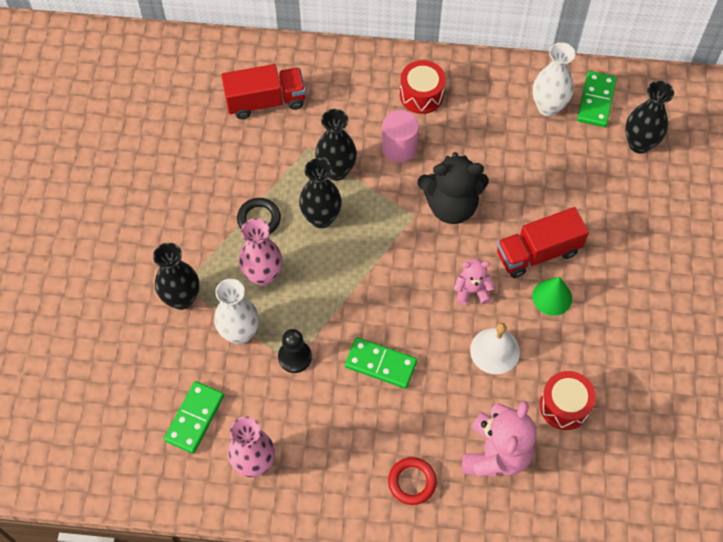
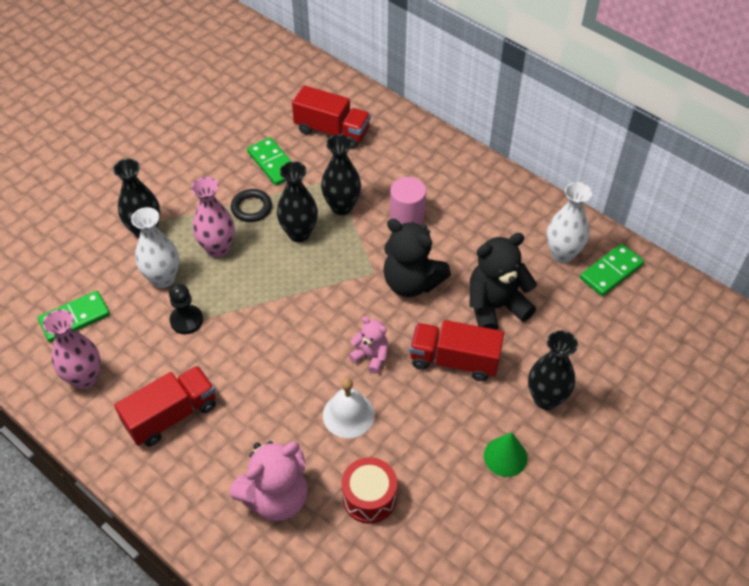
camera: 35 degrees right, 10 degrees down
green domino [345,337,417,389] -> green domino moved to [247,137,292,186]
red ring [388,457,437,505] -> none
red drum [400,60,446,114] -> none
green cone [532,277,572,316] -> green cone moved to [484,432,528,477]
black vase [625,81,674,154] -> black vase moved to [528,330,578,410]
none -> red truck [114,366,216,447]
none -> black teddy bear [469,233,537,330]

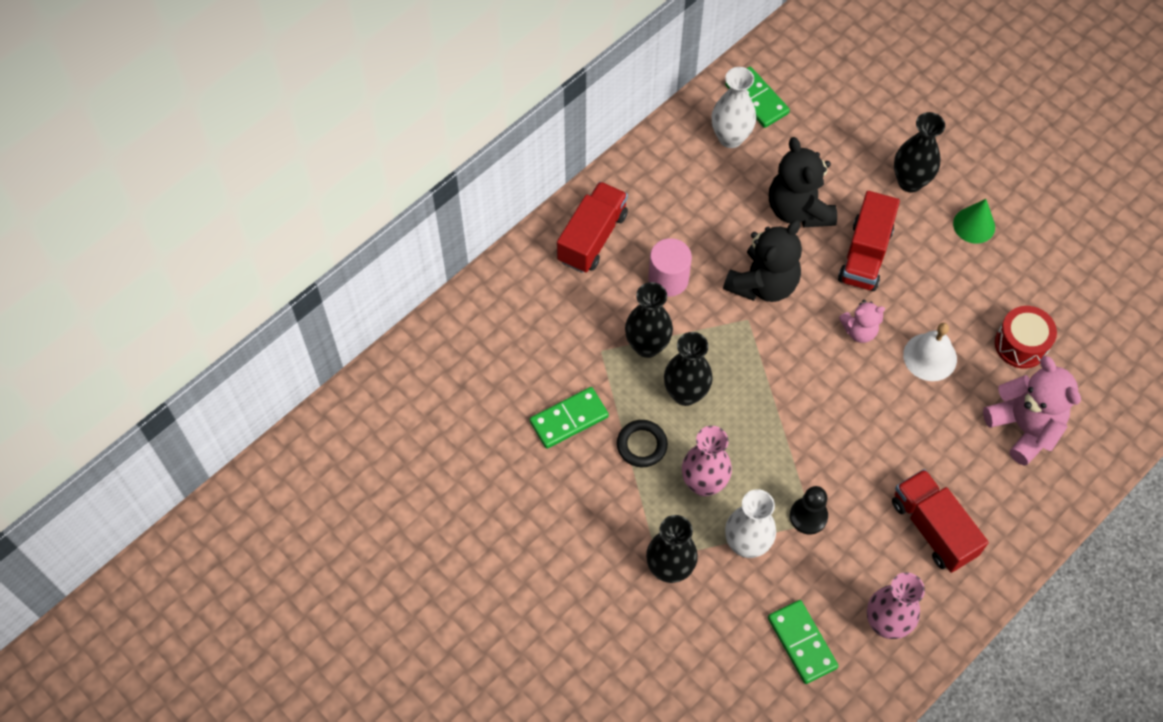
camera: 85 degrees left, 10 degrees up
red truck [292,85,371,149] -> red truck moved to [557,181,628,273]
pink teddy bear [349,316,388,374] -> pink teddy bear turned 135 degrees counterclockwise [839,300,885,343]

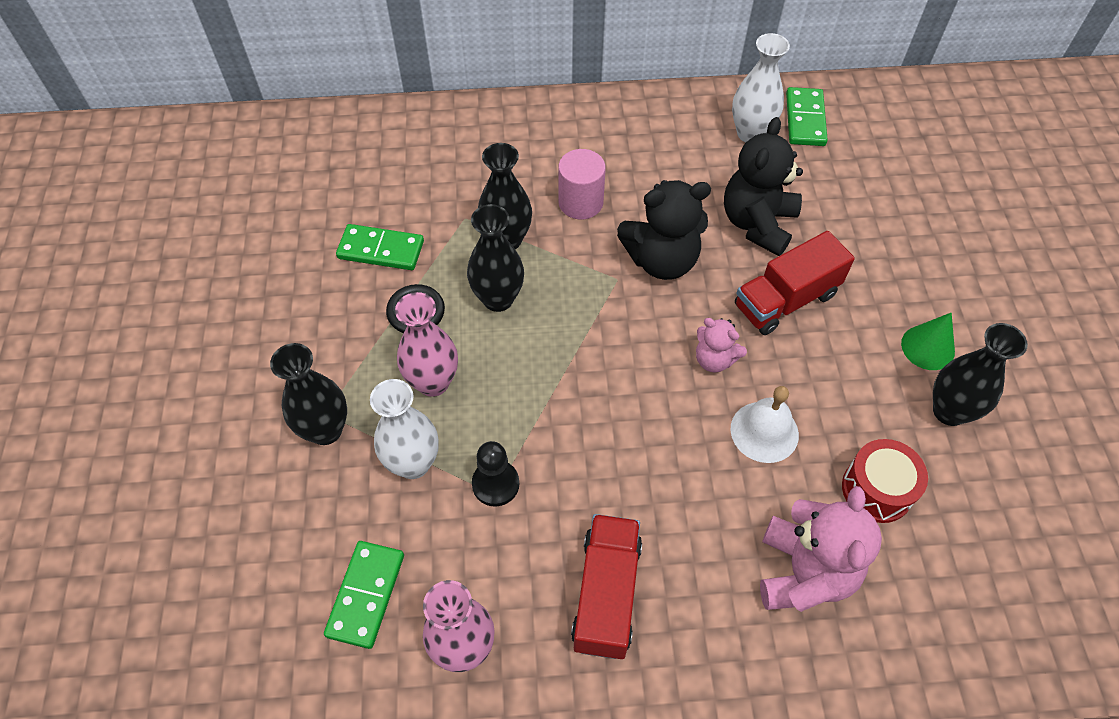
camera: 40 degrees right, 5 degrees down
red truck [557,181,628,273] -> none
black vase [894,112,945,193] -> black vase moved to [933,323,1028,426]

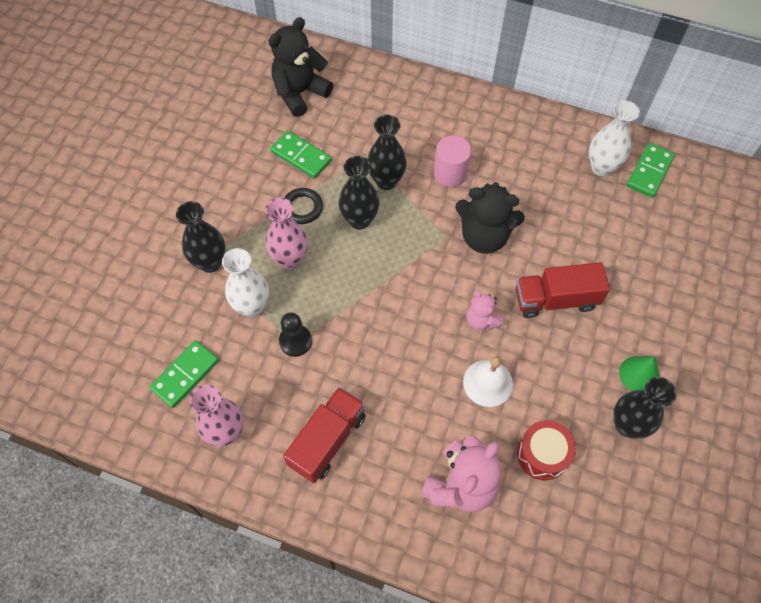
camera: 25 degrees right, 5 degrees up
black teddy bear [724,117,803,256] -> black teddy bear moved to [268,17,333,117]

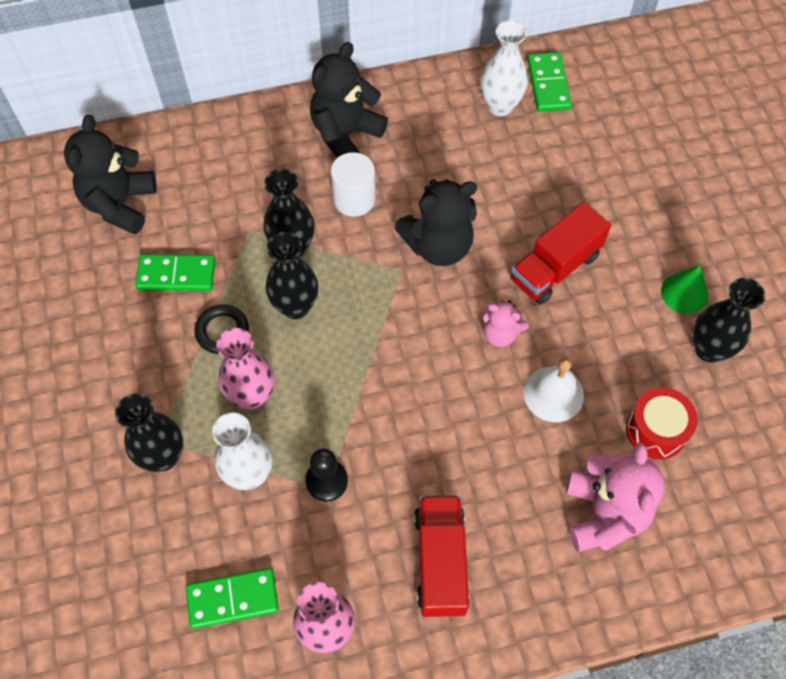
camera: 35 degrees left, 0 degrees up
green domino [149,340,219,408] -> green domino turned 75 degrees clockwise [186,568,279,629]
pink cylinder [434,135,472,187] -> white cylinder [331,152,376,217]
none -> black teddy bear [310,42,388,158]

